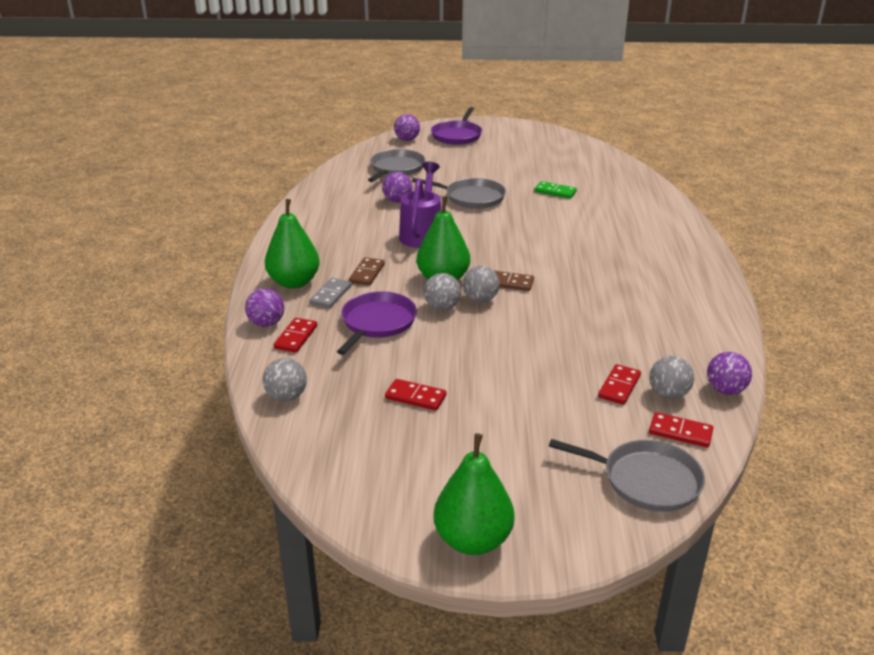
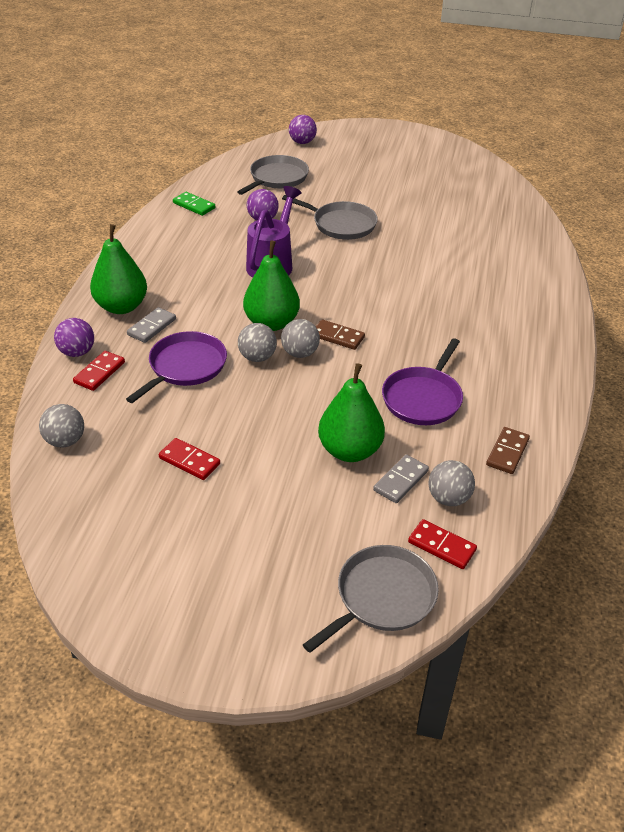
camera: 10 degrees right, 10 degrees up
brown domino [349,257,385,286] -> brown domino moved to [486,427,530,474]
purple pan [431,107,482,145] -> purple pan moved to [382,338,463,425]
green pear [434,433,514,555] -> green pear moved to [318,363,385,462]
green domino [534,181,577,199] -> green domino moved to [173,192,215,216]
grey pan [549,439,705,512] -> grey pan turned 75 degrees counterclockwise [303,545,439,653]
red domino [598,364,641,405] -> grey domino [373,454,429,503]
purple ball [707,352,752,395] -> none

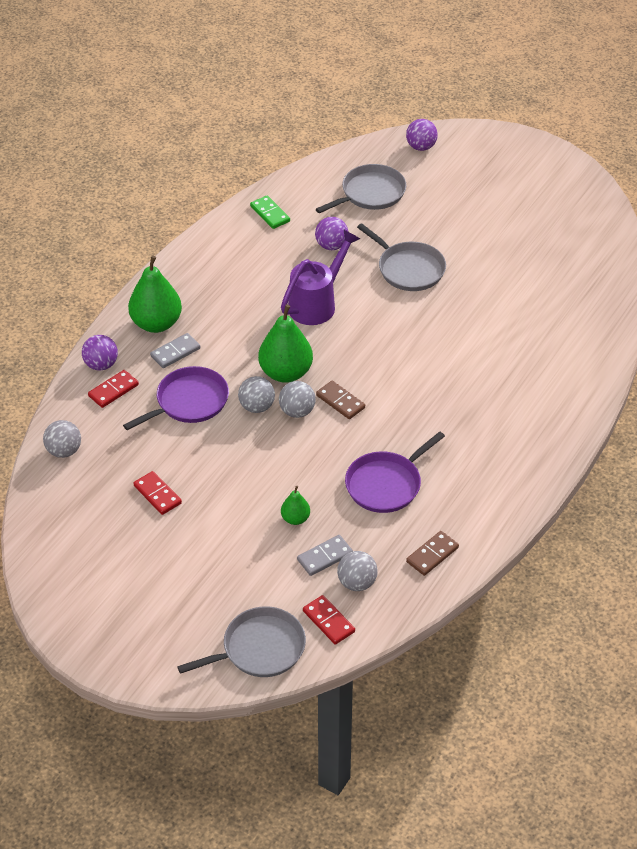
camera: 20 degrees right, 5 degrees up
green pear [318,363,385,462] -> green pear [281,486,310,525], size x0.50

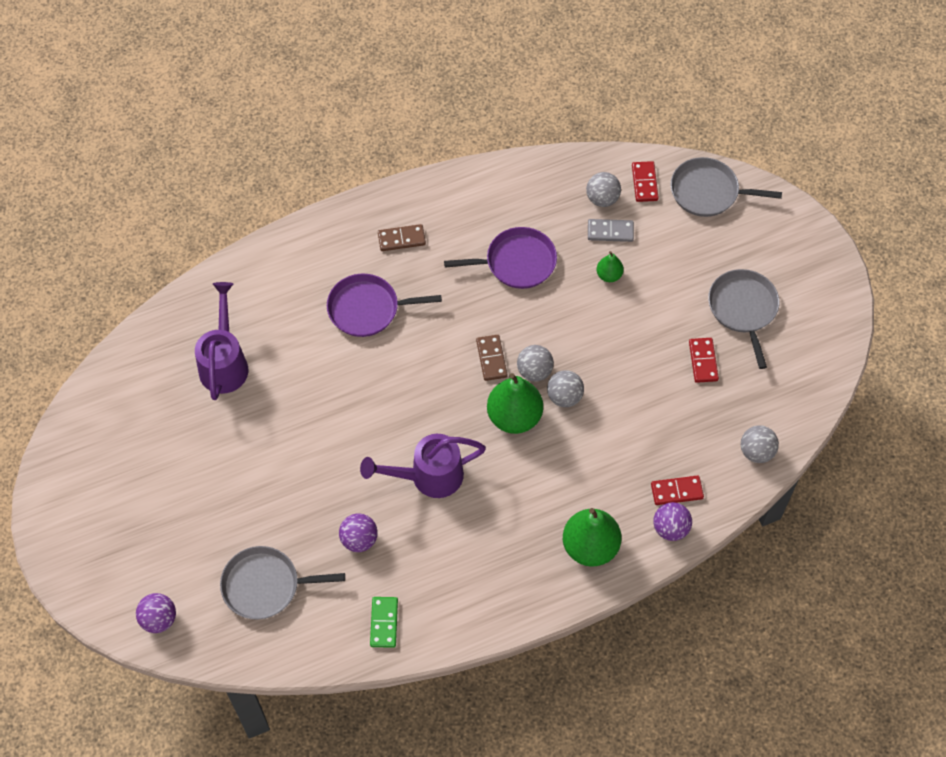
camera: 145 degrees left, 15 degrees up
purple pan [123,366,229,430] -> purple pan moved to [327,274,442,337]
grey domino [150,333,201,368] -> none
grey pan [357,223,446,291] -> grey pan moved to [708,269,780,369]
brown domino [406,531,459,576] -> brown domino moved to [378,224,426,251]
none -> purple watering can [195,282,248,400]

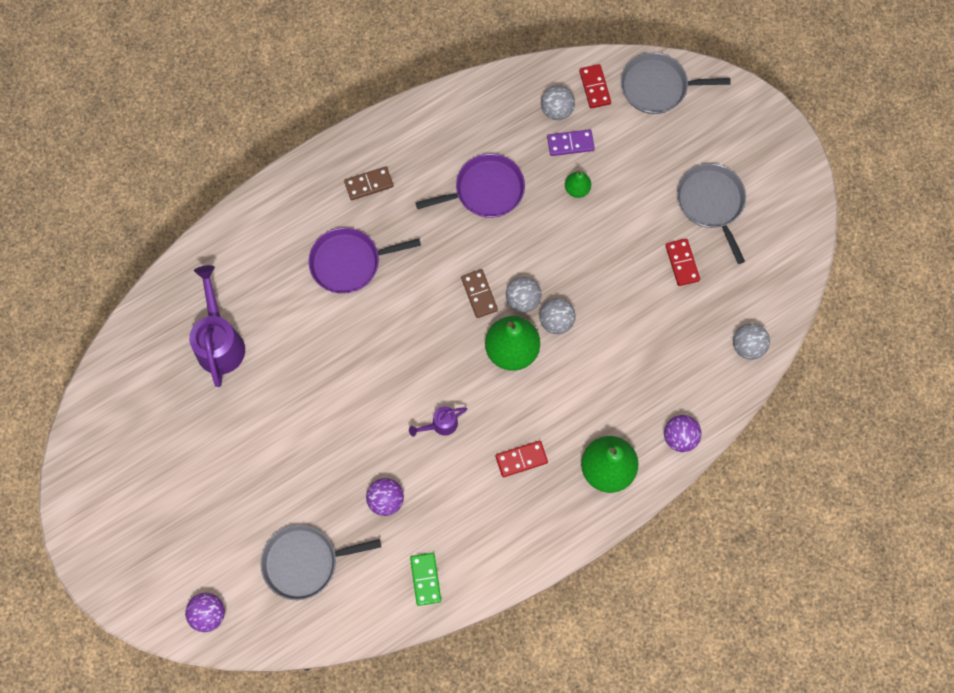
camera: 10 degrees left, 10 degrees up
purple watering can [360,434,486,498] -> purple watering can [409,406,467,436], size x0.51
grey domino [588,219,634,242] -> purple domino [547,129,595,156]
red domino [651,475,704,505] -> red domino moved to [495,441,548,477]

